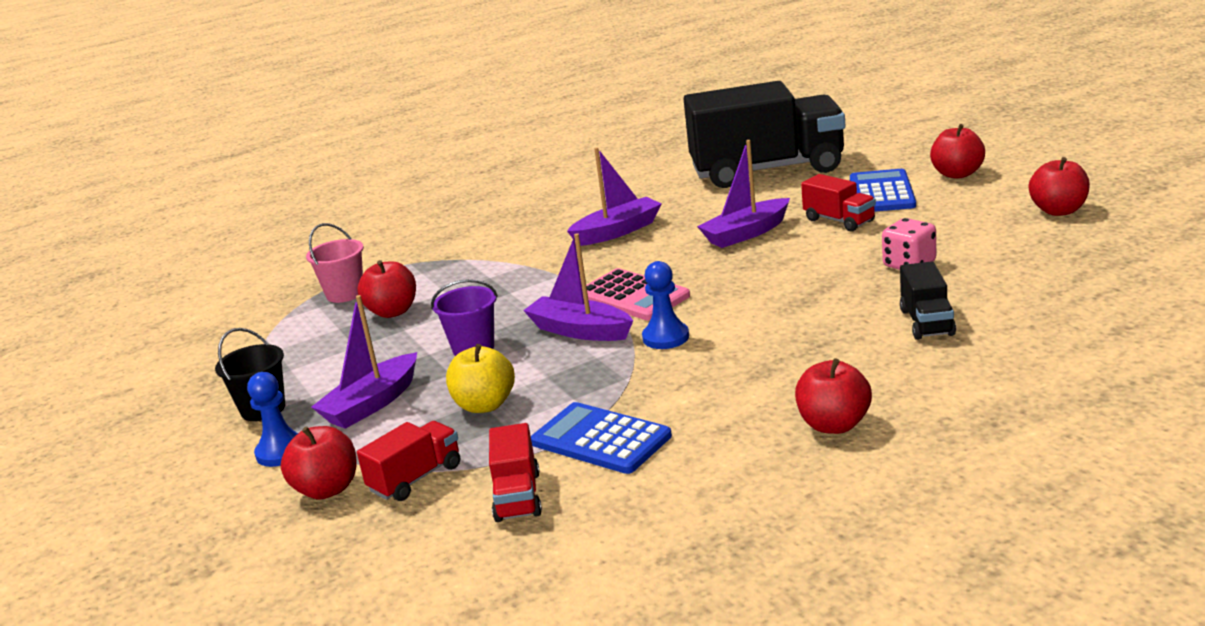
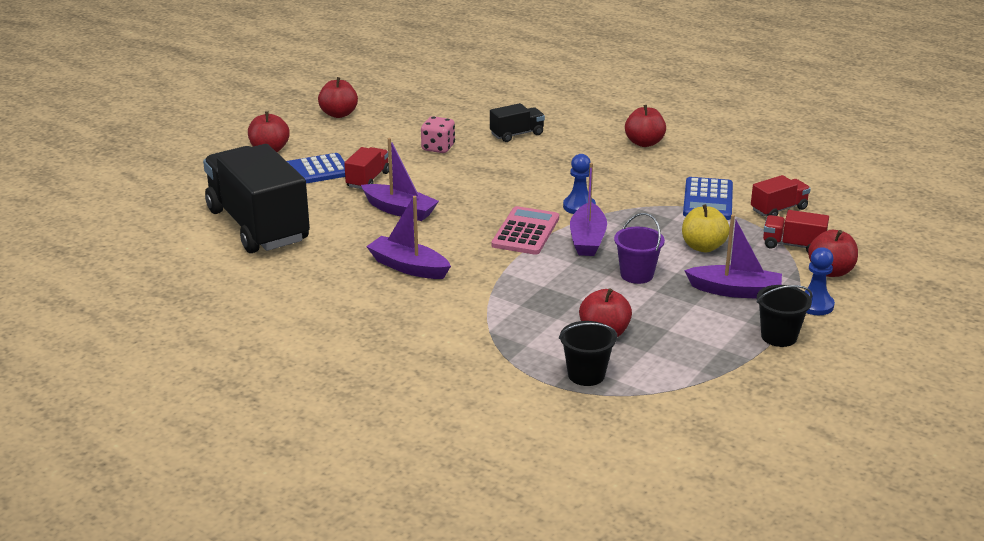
camera: 120 degrees left, 5 degrees up
pink bucket [306,223,364,303] -> black bucket [559,321,617,386]

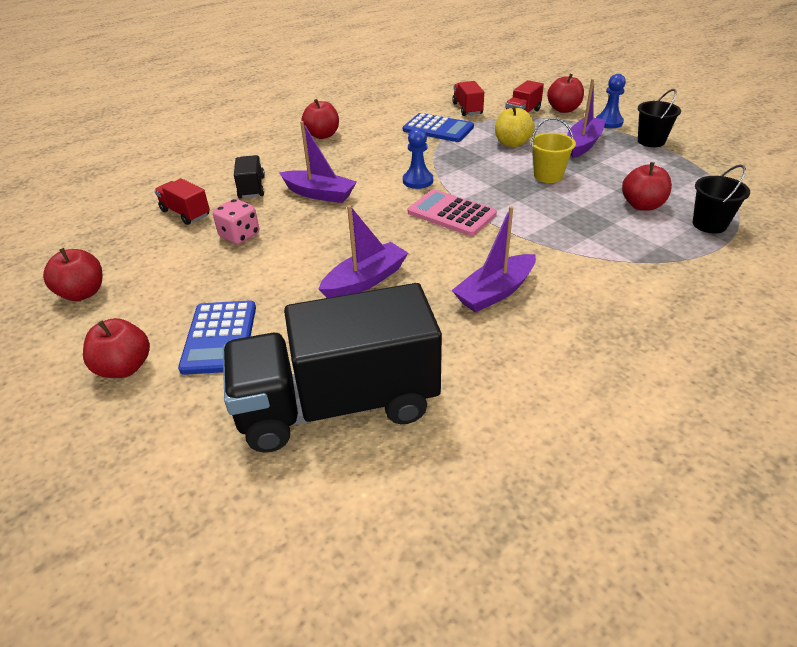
camera: 70 degrees left, 10 degrees up
red truck [344,147,389,189] -> red truck moved to [154,178,210,225]
purple boat [570,163,607,256] -> purple boat moved to [279,121,357,203]
purple bucket [614,213,665,284] -> yellow bucket [530,118,576,183]

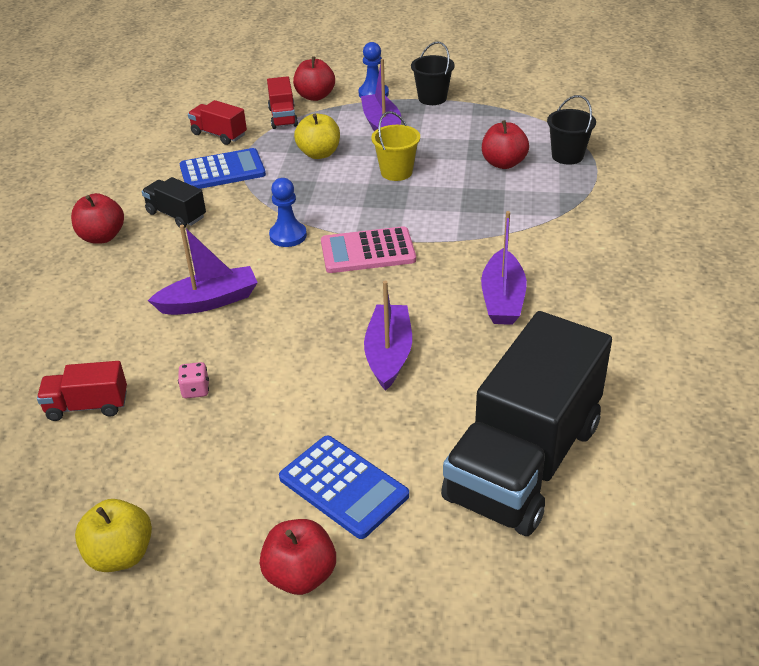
camera: 45 degrees left, 0 degrees up
red apple [43,248,102,301] -> yellow apple [75,499,152,572]
pink dice [213,199,259,244] -> pink dice [178,362,209,399], size x0.64
black truck [234,155,265,198] -> black truck moved to [142,177,206,228]

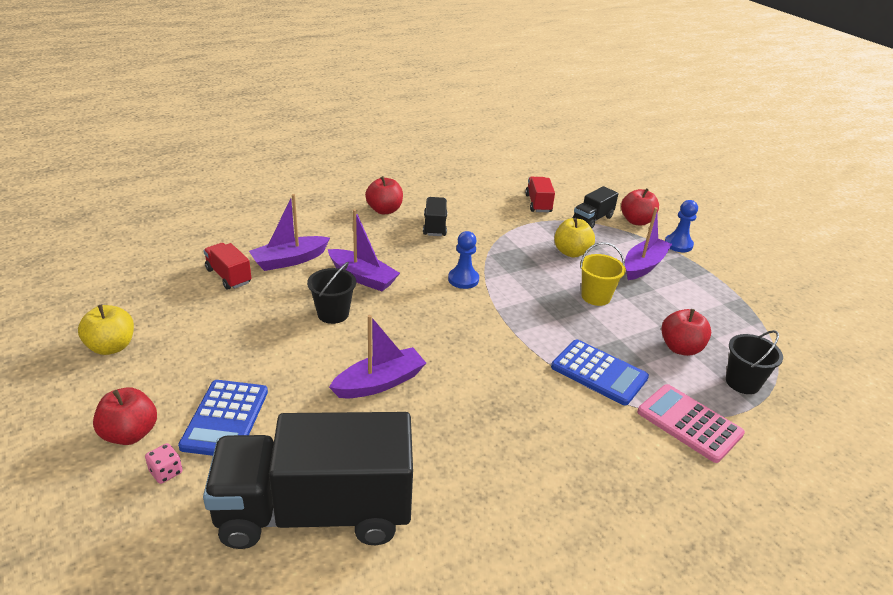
camera: 50 degrees right, 5 degrees down
pink dice [178,362,209,399] -> pink dice moved to [145,443,183,484]
blue calculator [180,148,266,189] -> blue calculator moved to [551,340,649,405]
red truck [267,76,298,129] -> black truck [573,186,618,228]
pink calculator [321,226,416,273] -> pink calculator moved to [637,384,745,463]
black bucket [411,41,455,105] -> black bucket moved to [307,262,356,324]
purple boat [481,211,527,325] -> purple boat moved to [249,194,330,271]

